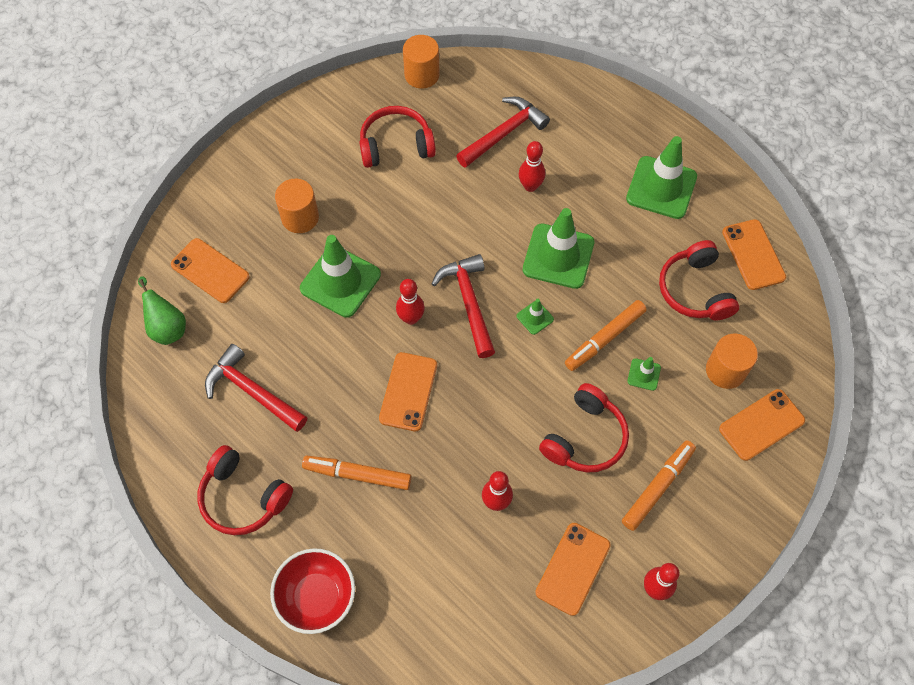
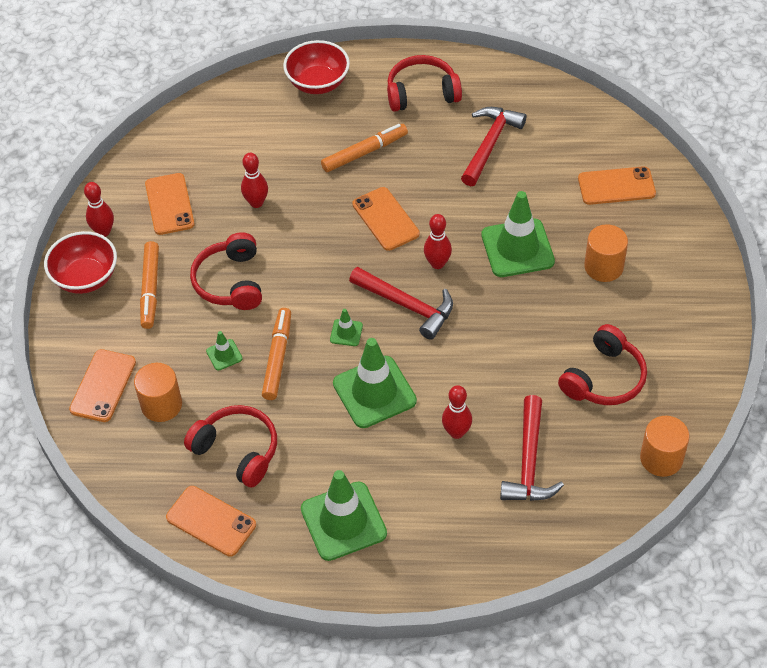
camera: 140 degrees right, 10 degrees down
green pear [138,276,186,345] -> none
red hammer [205,344,308,432] -> red hammer turned 60 degrees counterclockwise [461,107,526,186]
none -> red bowl [44,231,117,294]

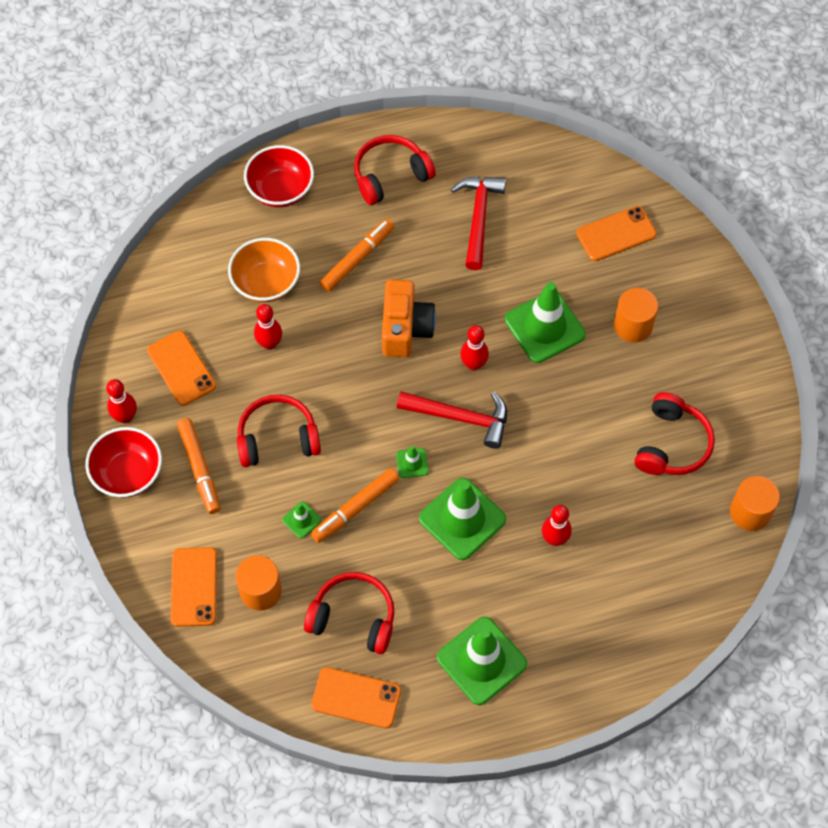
camera: 20 degrees left, 10 degrees up
red headphones [190,232,262,310] -> red headphones turned 105 degrees clockwise [237,395,321,467]
orange marker [262,308,291,400] -> orange marker turned 120 degrees counterclockwise [311,468,399,543]
orange phone [352,187,420,251] -> orange camera [382,279,436,357]
red hammer [500,395,564,501] -> none
none -> orange bowl [228,238,300,303]

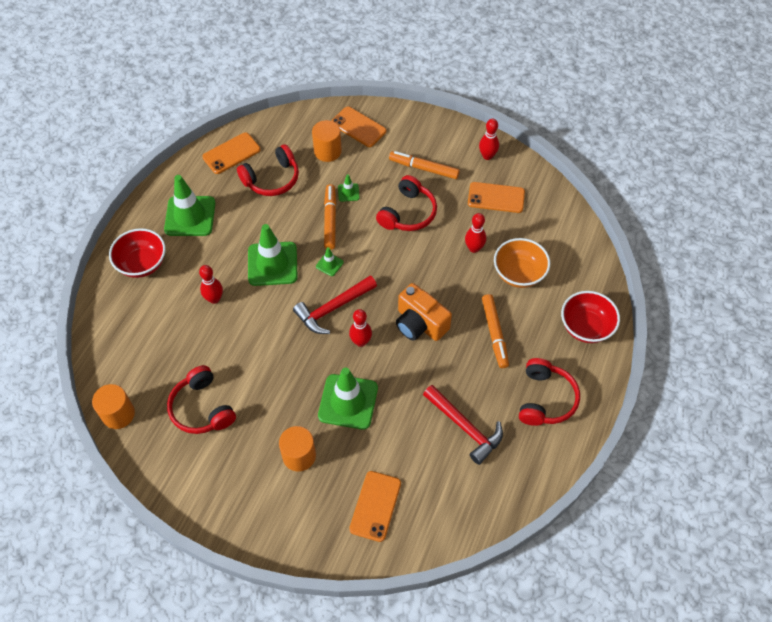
camera: 130 degrees right, 5 degrees down
red bowl [85,427,162,498] -> red bowl moved to [109,228,166,278]

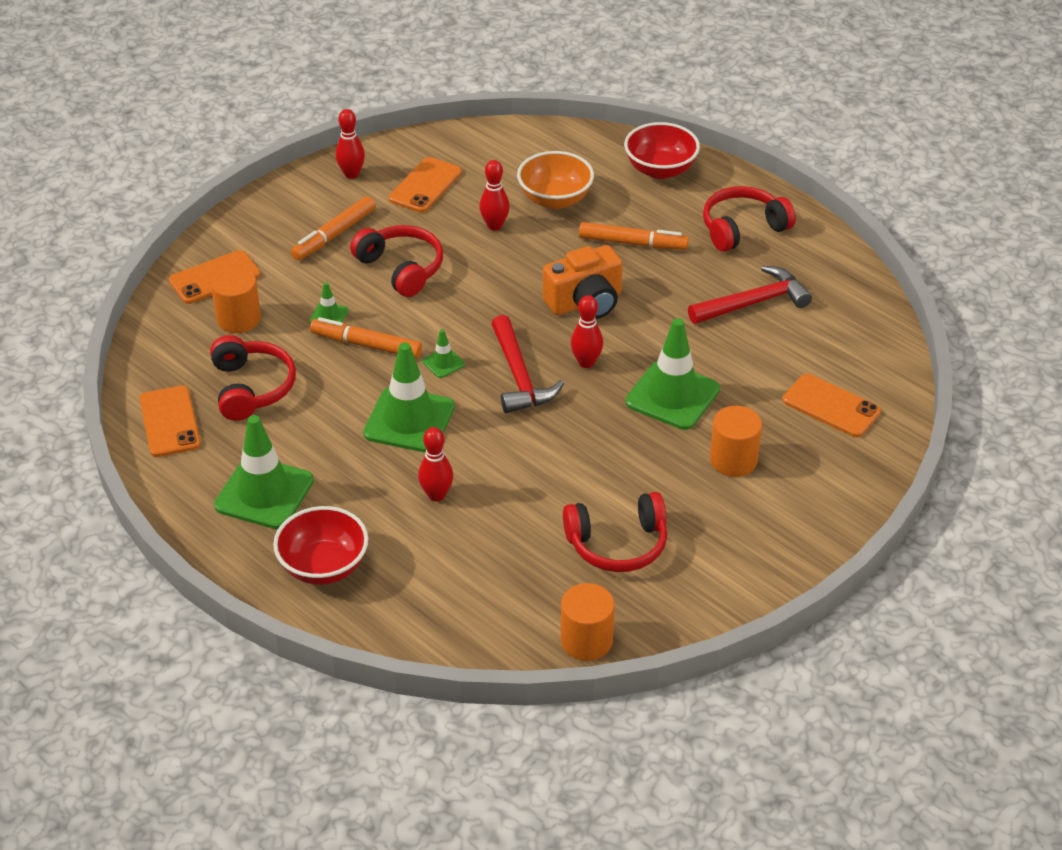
camera: 70 degrees left, 15 degrees down
red headphones [519,358,580,426] -> red headphones turned 60 degrees counterclockwise [703,186,796,252]

